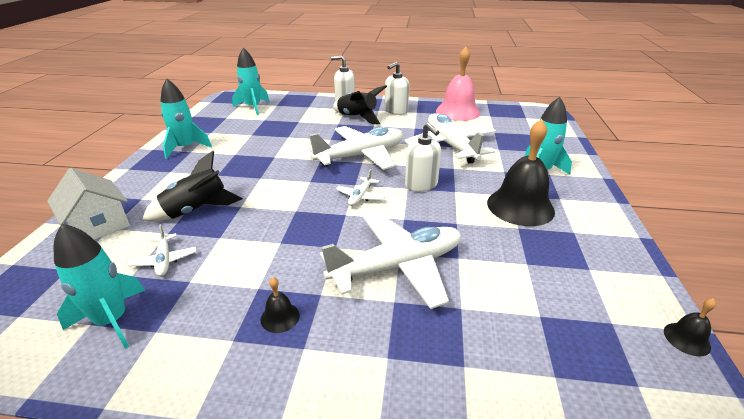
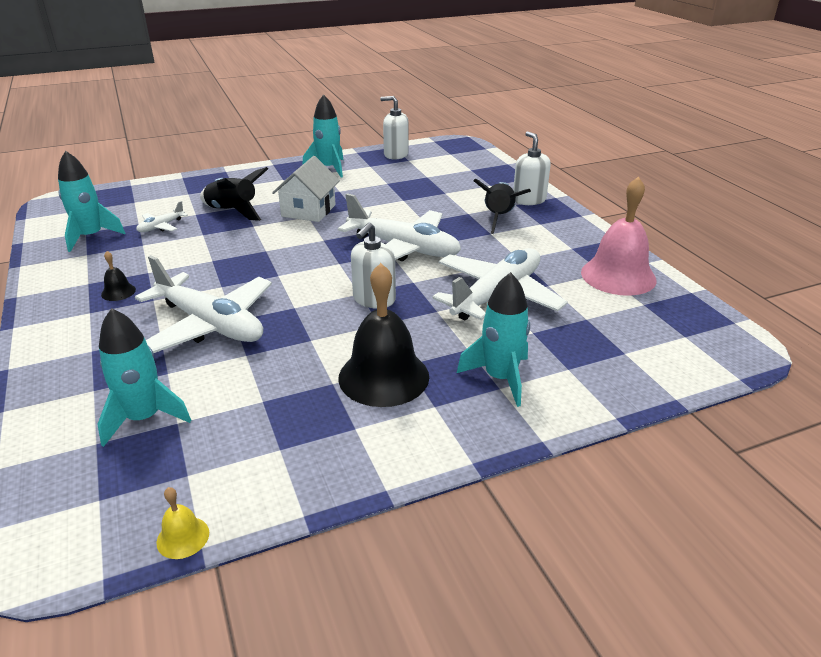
camera: 60 degrees right, 0 degrees up
white house [47,168,130,240] -> white house moved to [272,156,340,222]
turquoise rocket [232,48,270,115] -> turquoise rocket moved to [97,308,191,447]
white plane [336,169,386,206] -> none
white soap dispenser [385,62,409,115] -> white soap dispenser moved to [380,96,409,160]
black bell [664,298,716,356] -> yellow bell [156,487,209,559]

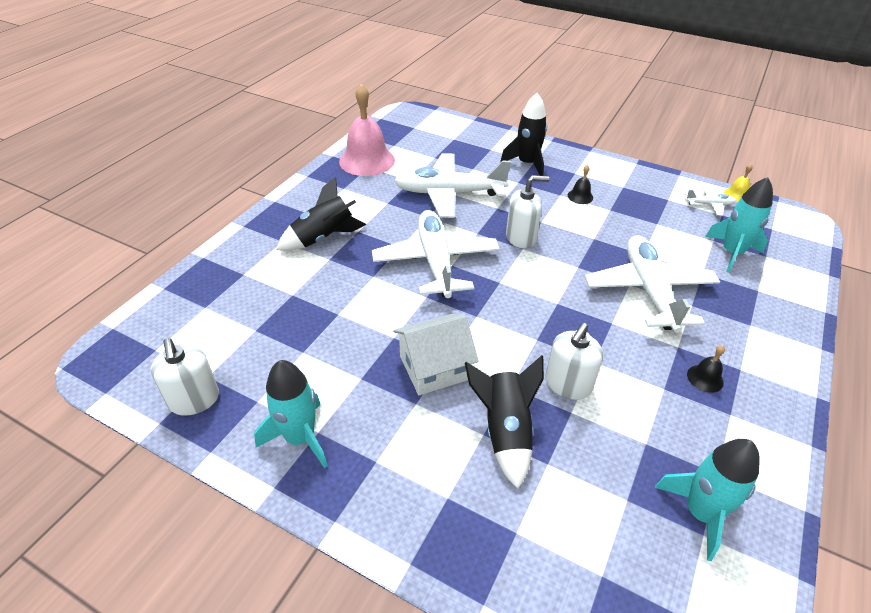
camera: 130 degrees left, 10 degrees up
white plane [136,201,188,232] -> white plane moved to [685,186,736,216]
black bell [339,263,429,407] -> black bell [568,165,593,204], size x0.43
turquoise rocket [457,272,530,407] -> black rocket [500,93,547,176]
white soap dispenser [513,131,551,205] -> white soap dispenser moved to [546,323,603,400]

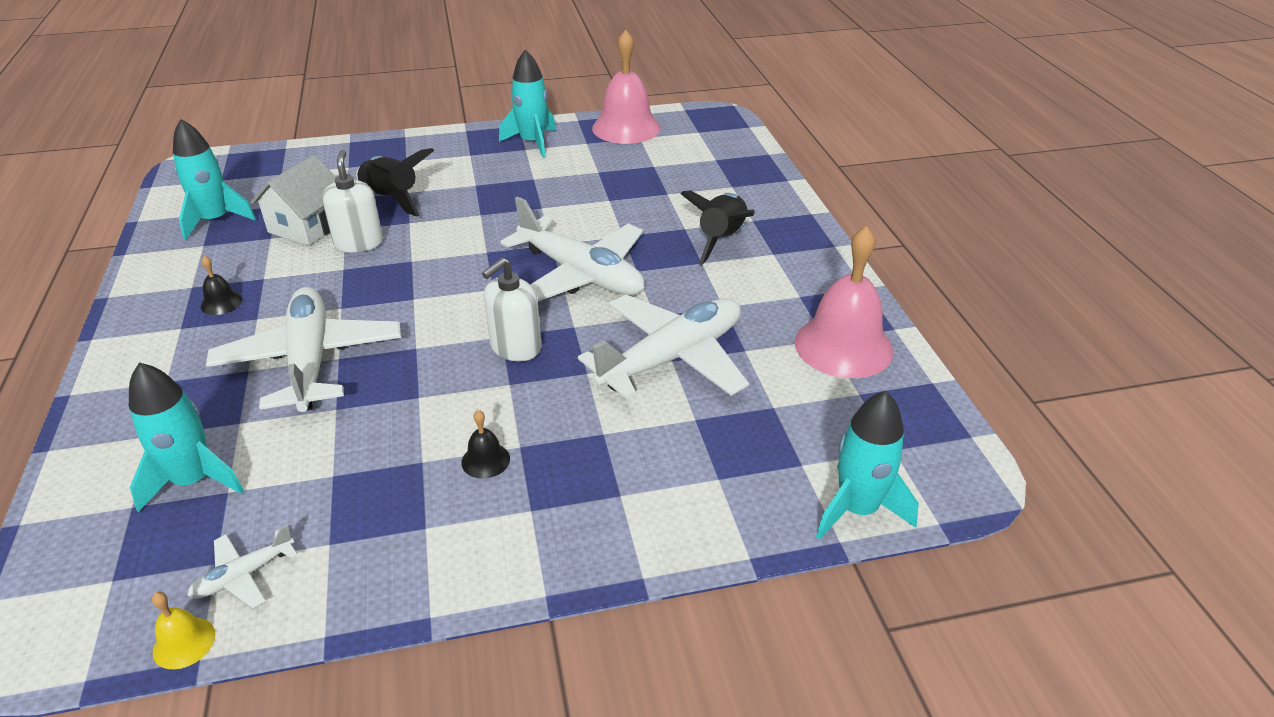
camera: 140 degrees right, 5 degrees down
white soap dispenser [151,338,219,416] -> pink bell [592,30,661,144]
white house [393,314,478,395] -> white house moved to [251,155,336,246]
black rocket [500,93,547,176] -> none
white plane [585,235,720,333] -> white plane turned 150 degrees counterclockwise [206,287,401,412]
none -> turquoise rocket [816,390,919,540]

